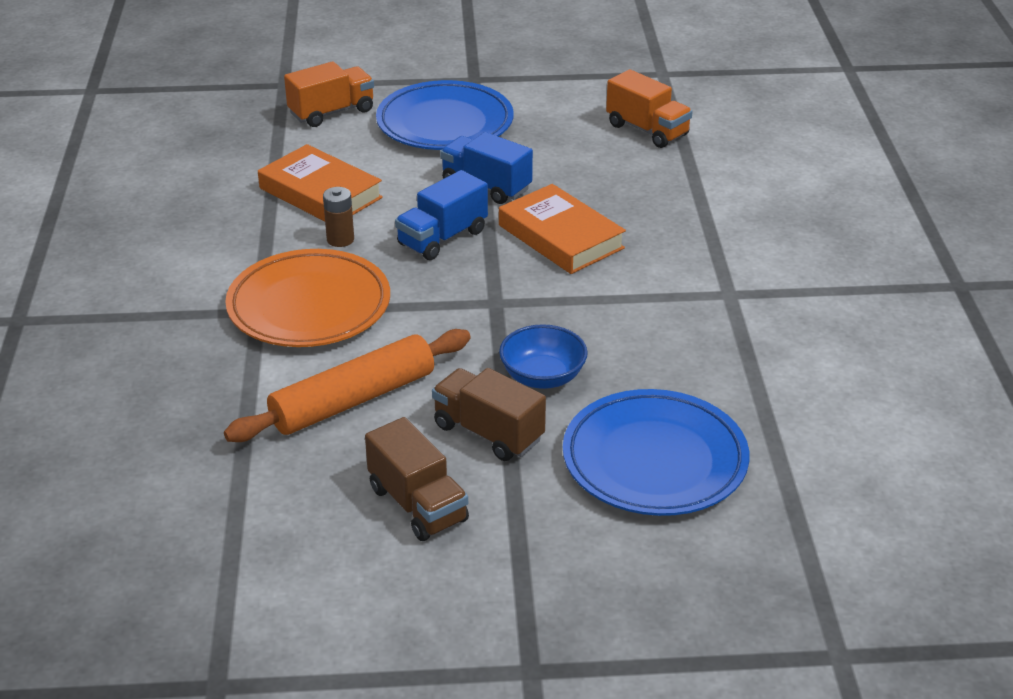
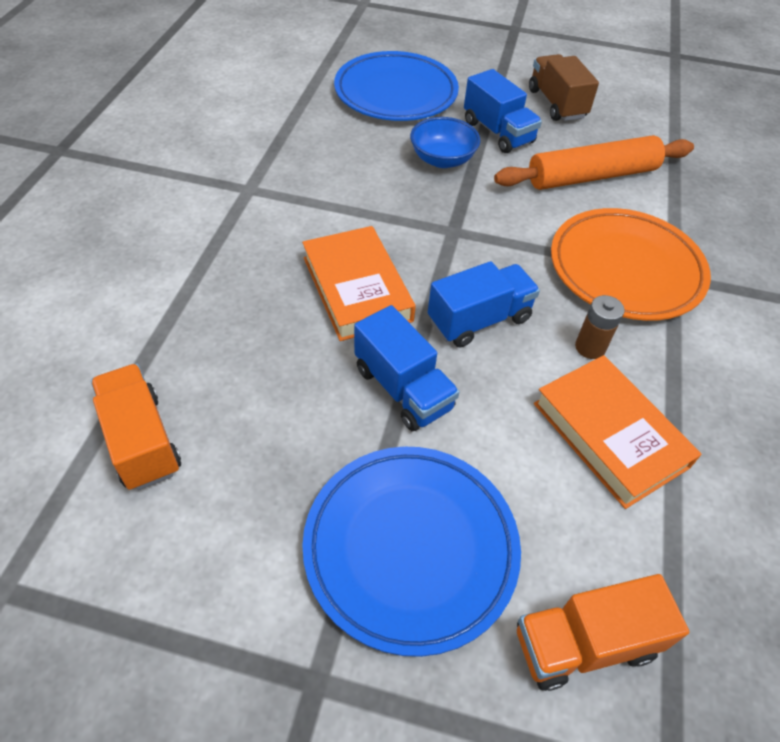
camera: 165 degrees left, 15 degrees up
brown truck [432,368,546,461] -> blue truck [464,69,542,153]

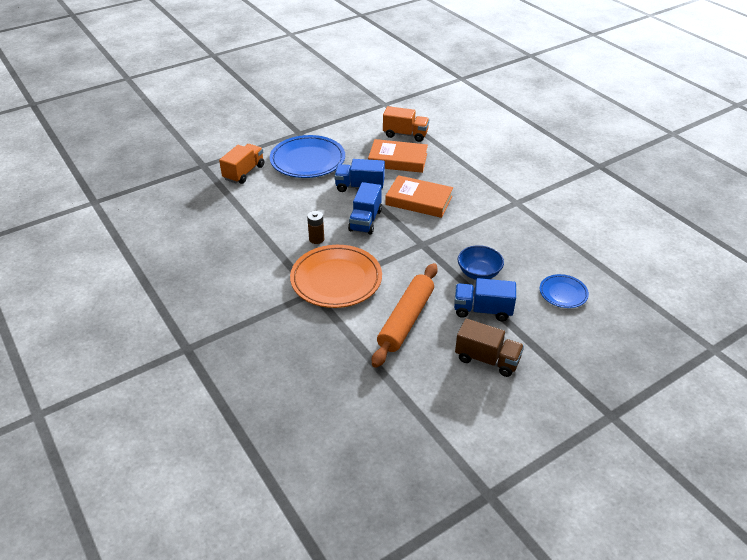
camera: 135 degrees right, 10 degrees down
blue plate [334,51,459,121] -> blue plate [540,274,589,308], size x0.52
orange book [534,355,702,509] -> orange book moved to [368,139,428,173]

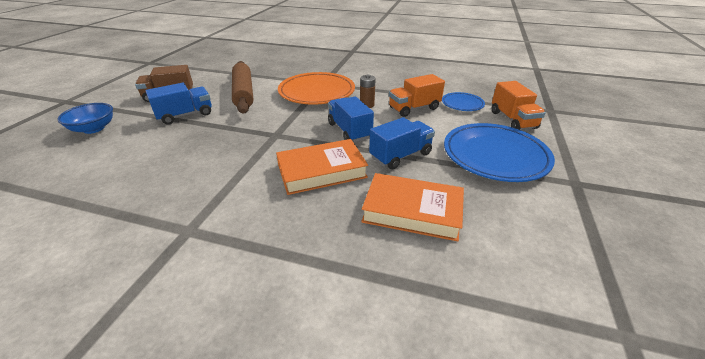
camera: 140 degrees right, 5 degrees down
orange book [368,139,428,173] -> orange book turned 45 degrees clockwise [361,173,464,241]
orange rolling pin [372,263,438,368] -> brown rolling pin [232,61,253,114]
orange truck [383,106,429,142] -> orange truck moved to [389,74,445,117]
blue bowl [458,245,504,280] -> blue bowl moved to [57,103,113,134]
blue plate [540,274,589,308] -> blue plate moved to [442,92,485,111]

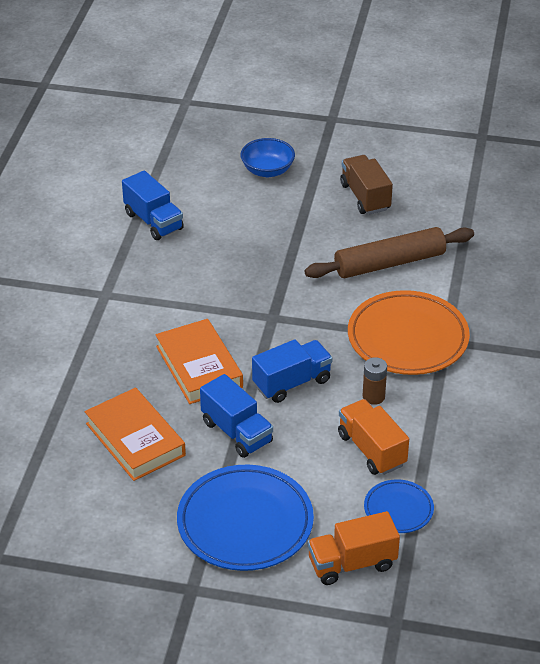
camera: 85 degrees right, 5 degrees up
blue truck [146,83,212,125] -> blue truck moved to [122,171,184,240]
orange book [361,173,464,241] -> orange book turned 45 degrees counterclockwise [85,387,186,481]

